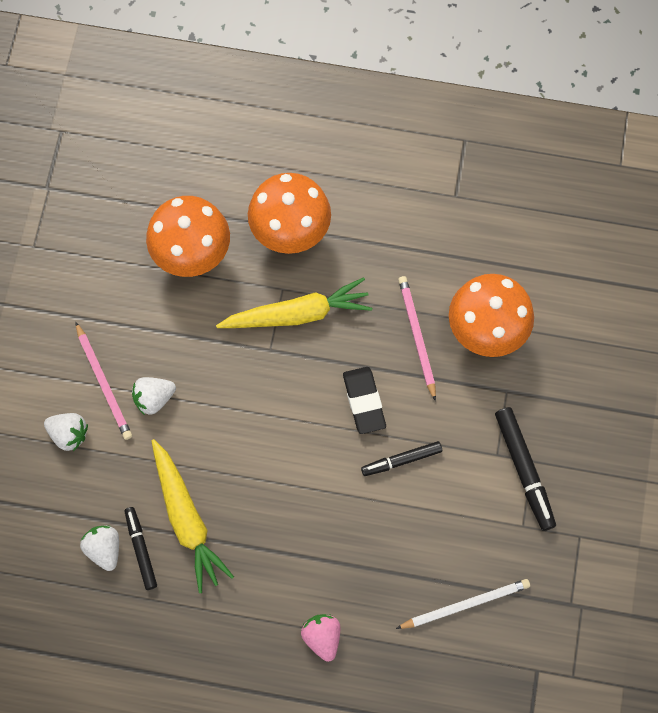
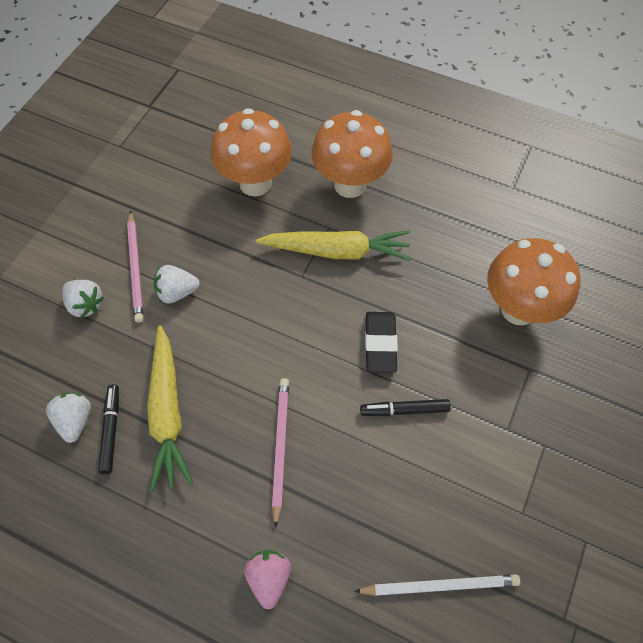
camera: 15 degrees right, 10 degrees down
pink pencil [398,276,436,401] -> pink pencil moved to [272,378,289,528]
black marker [495,407,556,531] -> none

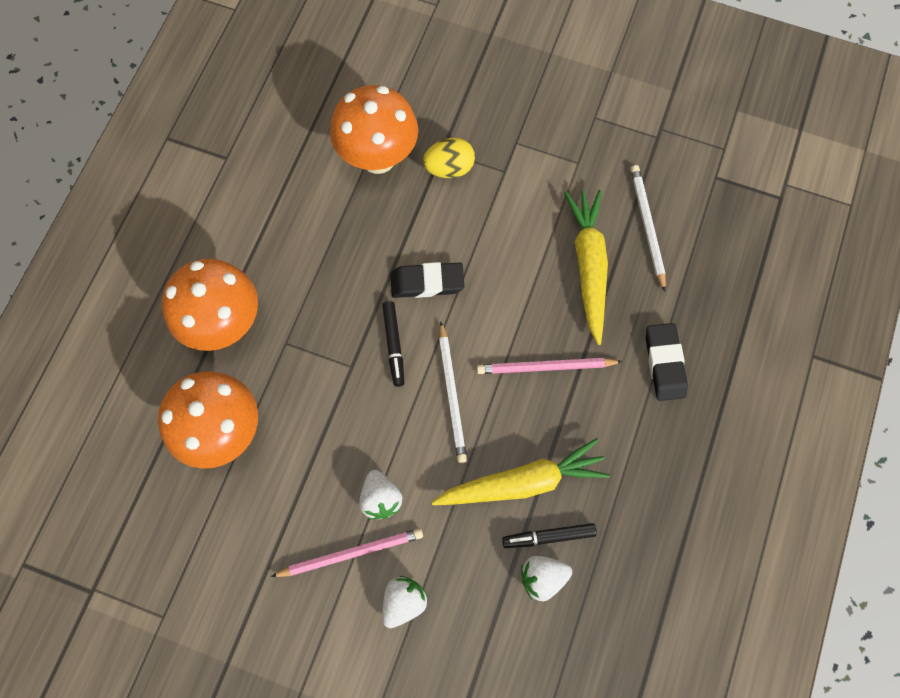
camera: 95 degrees left, 10 degrees up
pink strawberry [244,550,291,609] -> black eraser [646,323,688,401]
yellow carrot [256,231,411,261] -> yellow carrot moved to [564,190,608,345]
black marker [360,399,451,416] -> black marker moved to [382,301,404,387]
none -> yellow egg [423,138,475,178]
none -> white pencil [439,322,467,463]

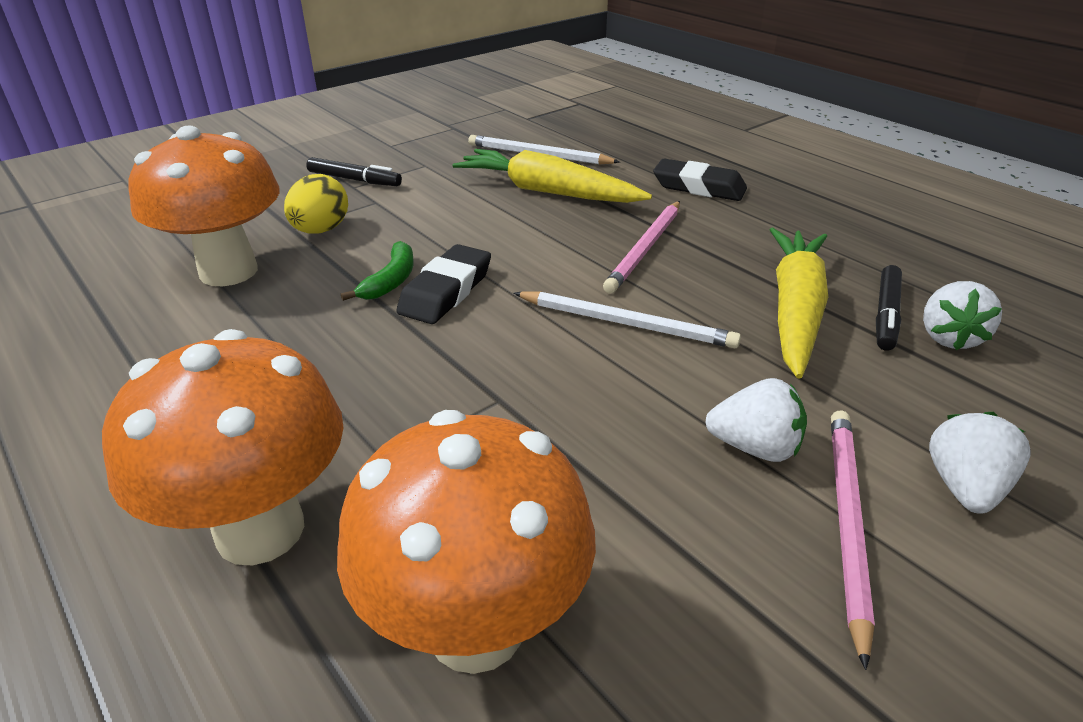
camera: 60 degrees left, 35 degrees down
black marker [382,301,404,387] -> black marker moved to [306,157,402,186]
white strawberry [382,576,428,628] -> white strawberry turned 45 degrees clockwise [929,412,1031,514]
none -> green banana [341,241,414,301]

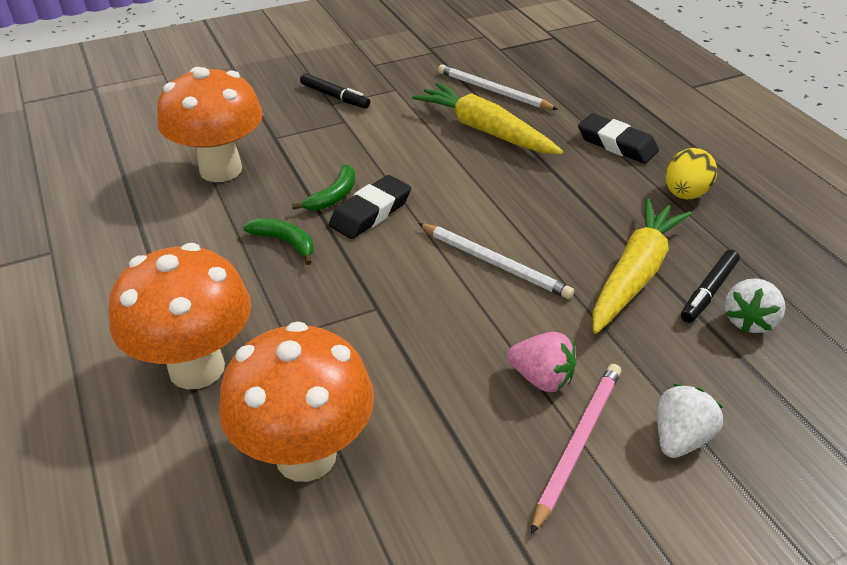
camera: 15 degrees right, 5 degrees up
yellow egg [284,174,348,233] -> yellow egg moved to [666,148,717,199]
pink pencil [603,201,680,293] -> none
white strawberry [705,378,807,462] -> pink strawberry [507,332,577,392]
none -> green banana [243,218,314,265]

